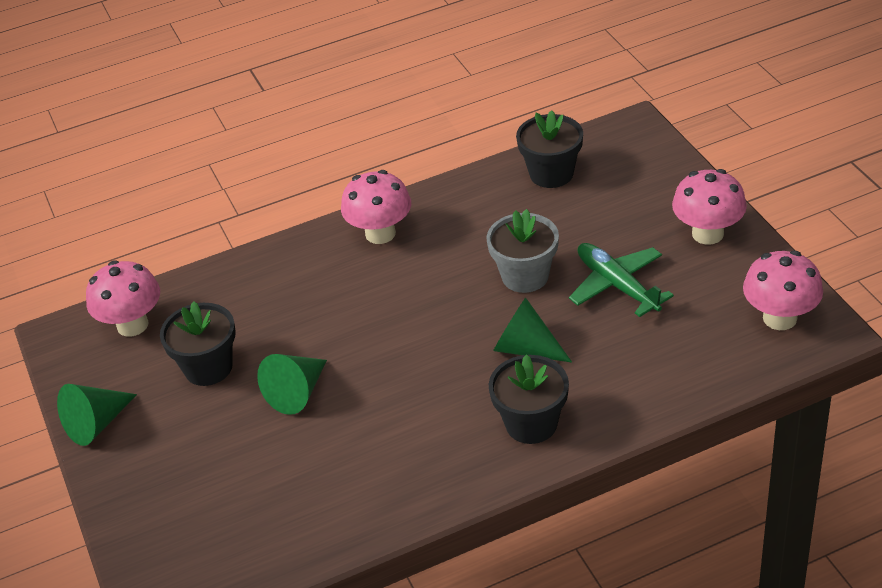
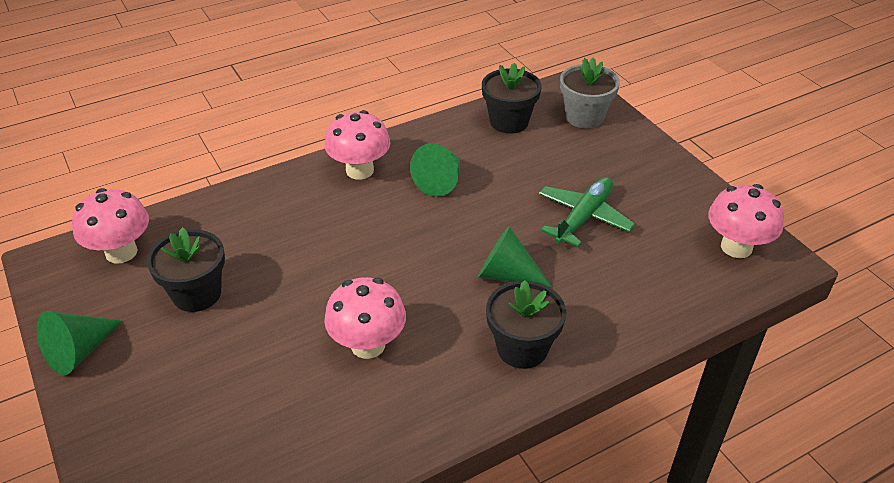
camera: 10 degrees left, 0 degrees up
green cone [257,354,327,415] -> green cone moved to [410,143,460,197]
grey flower pot [486,209,559,293] -> grey flower pot moved to [560,58,620,129]
green plane [569,243,674,317] -> green plane turned 75 degrees clockwise [539,177,635,247]
pink mushroom [672,169,747,245] -> pink mushroom moved to [324,277,406,359]

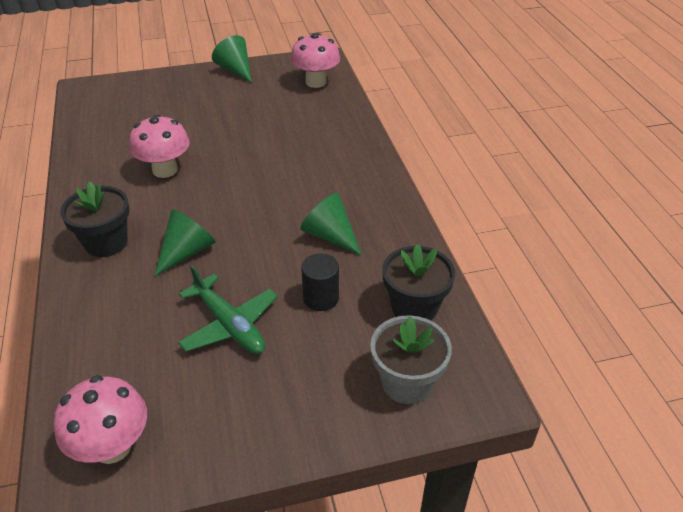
camera: 105 degrees right, 0 degrees up
black flower pot [147,227,225,312] -> none
pink mushroom [325,110,390,180] -> none
none -> black cylinder [301,253,339,311]

